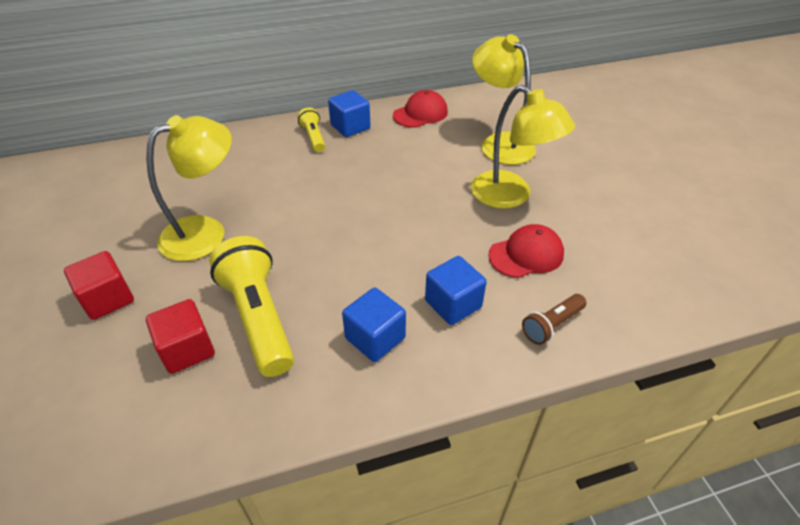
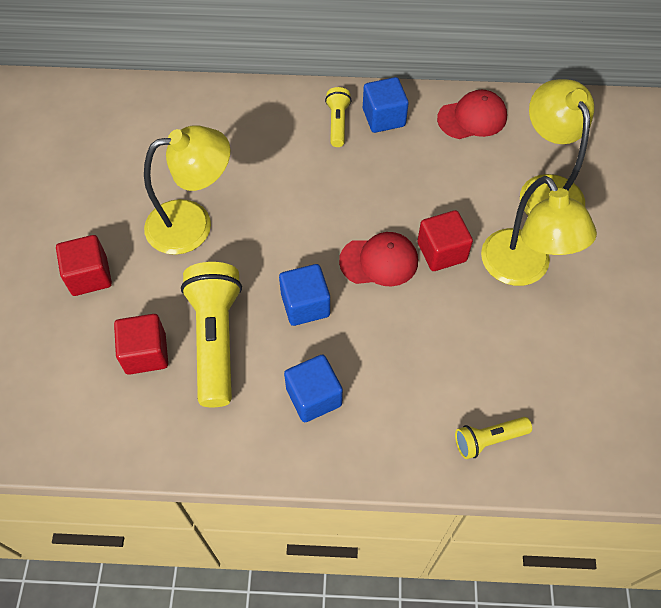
camera: 20 degrees right, 15 degrees up
blue cube [425,256,487,325] -> blue cube moved to [279,264,330,326]
red cap [488,224,564,278] -> red cap moved to [339,232,418,286]
brown flashlight [522,294,586,345] -> yellow flashlight [455,417,532,459]
none -> red cube [417,210,473,271]

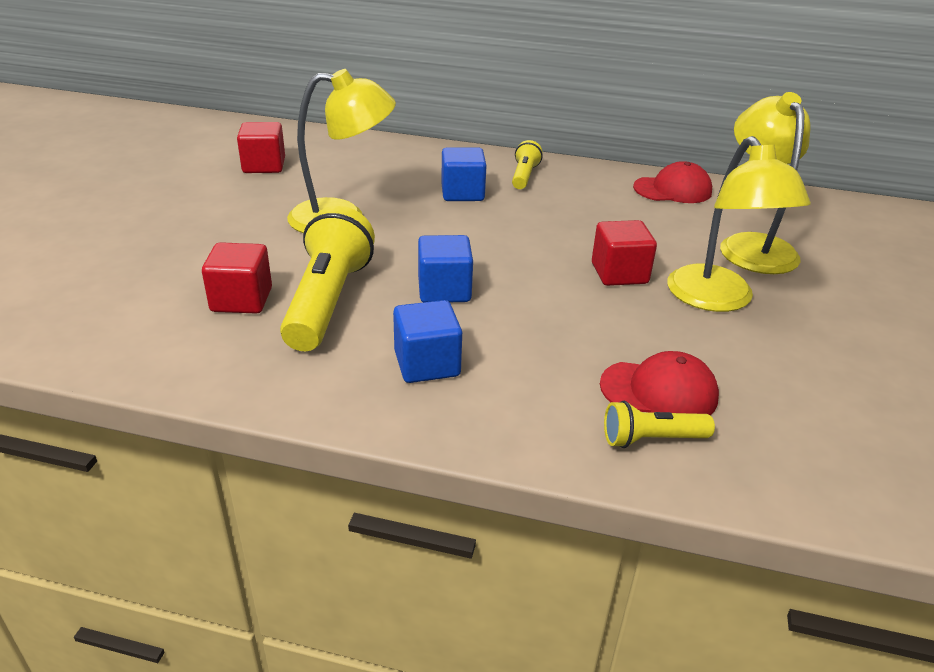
camera: 10 degrees right, 25 degrees down
red cube [56,235,112,296] -> red cube moved to [237,122,285,173]
red cap [339,232,418,286] -> red cap moved to [600,351,719,415]
blue cube [363,77,409,133] -> blue cube moved to [441,147,486,201]

